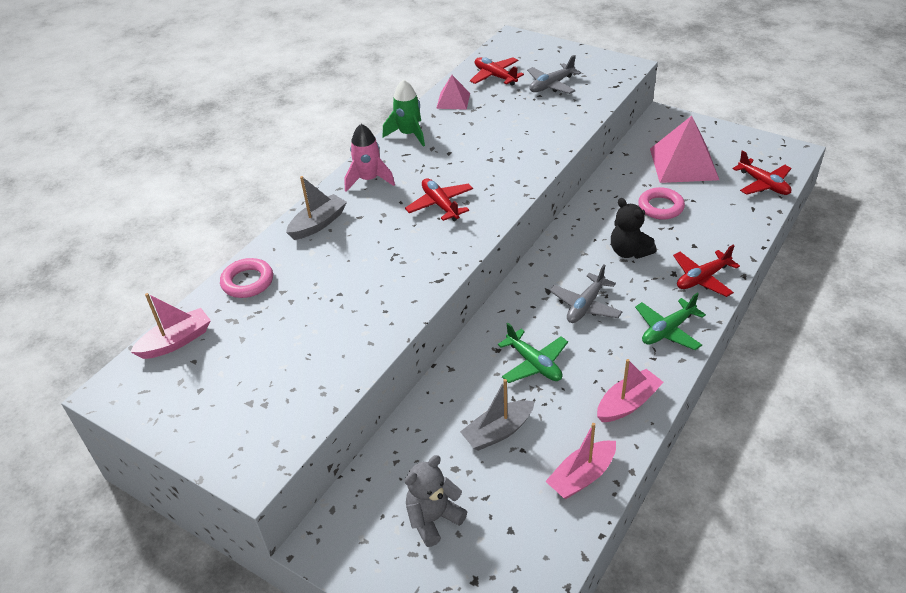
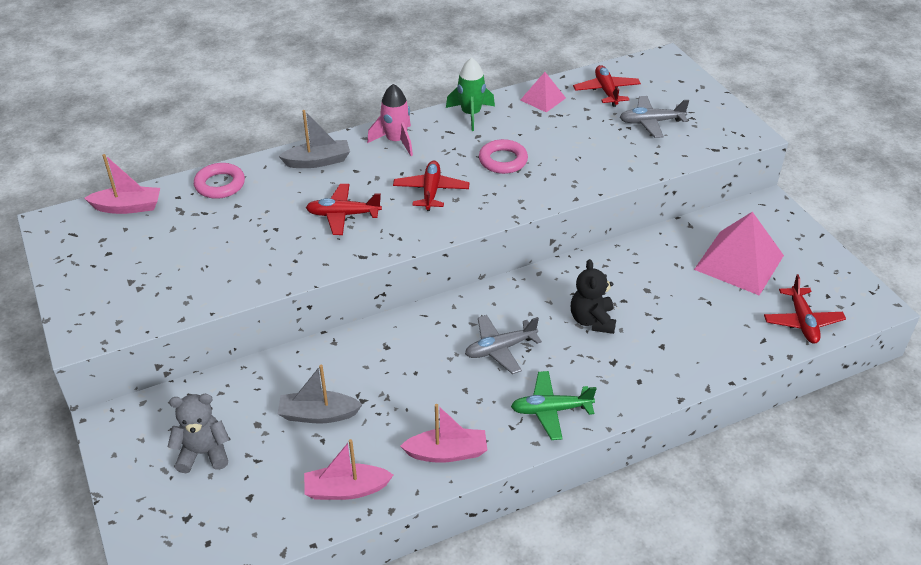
camera: 30 degrees right, 0 degrees up
green plane [498,323,568,383] -> none
pink ring [638,187,685,220] -> pink ring moved to [479,139,528,174]
red plane [673,245,740,297] -> red plane moved to [306,184,382,235]

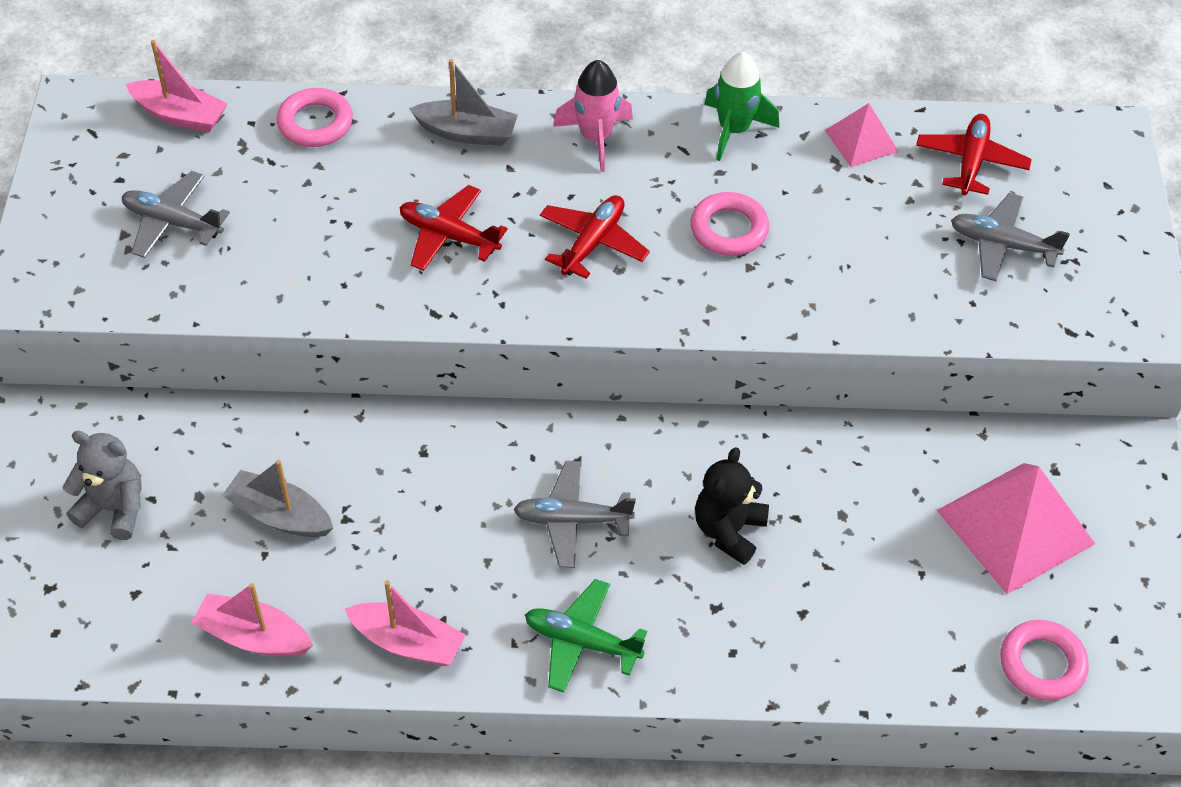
camera: 25 degrees right, 10 degrees up
red plane [764,274,846,344] -> pink ring [1000,620,1089,701]
none -> grey plane [122,171,230,258]

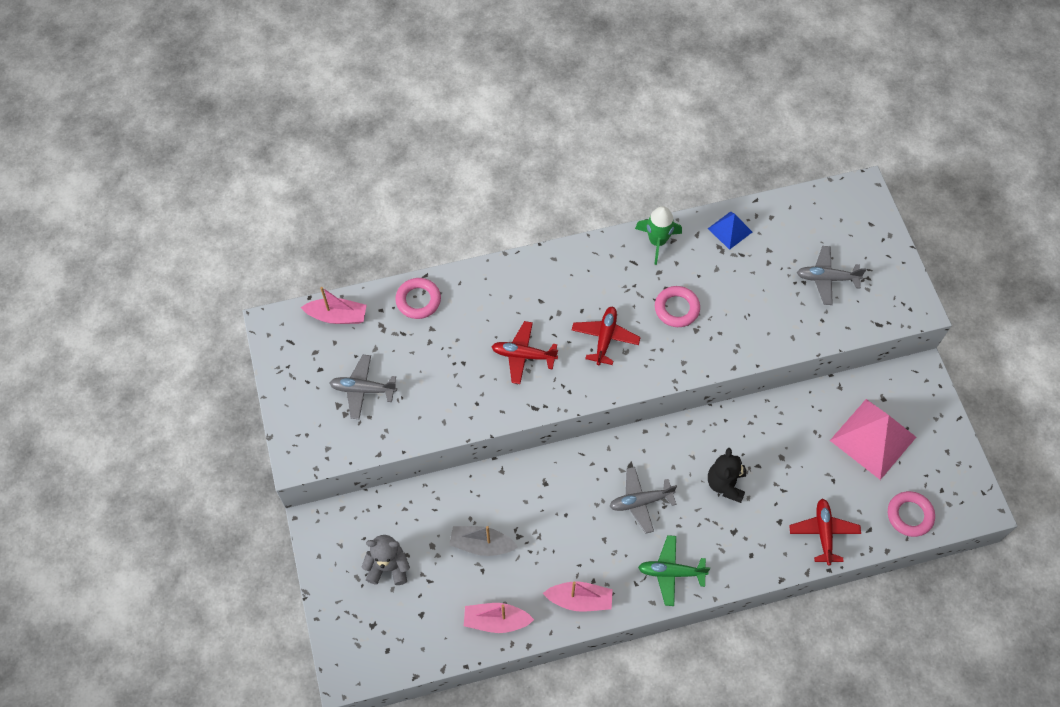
camera: 15 degrees left, 10 degrees up
grey boat [409,59,518,146] -> none
pink rocket [553,60,633,172] -> none
pink pyramid [825,103,899,167] -> blue pyramid [708,211,752,250]
red plane [916,114,1032,196] -> red plane moved to [789,499,861,565]

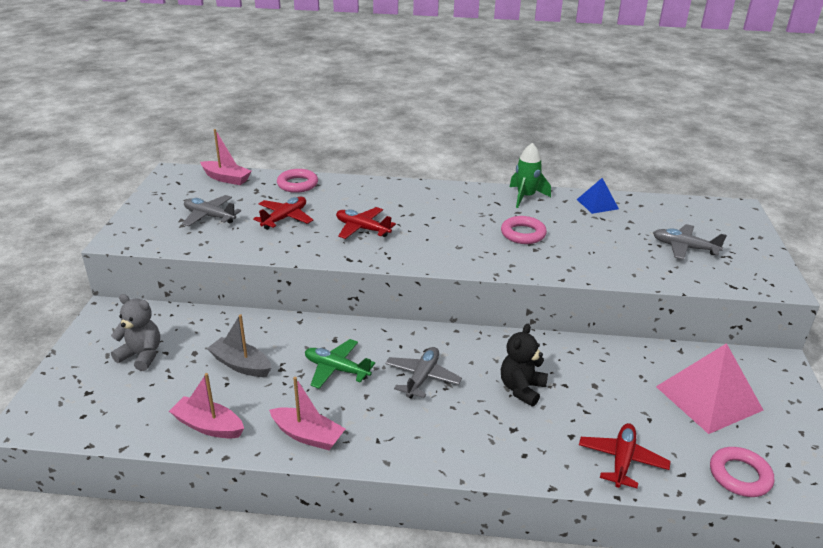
camera: 20 degrees right, 30 degrees down
red plane [572,306,641,365] -> red plane moved to [253,197,313,230]
grey plane [609,467,677,534] -> grey plane turned 105 degrees clockwise [385,347,462,399]
green plane [638,535,710,606] -> green plane moved to [305,339,375,389]

